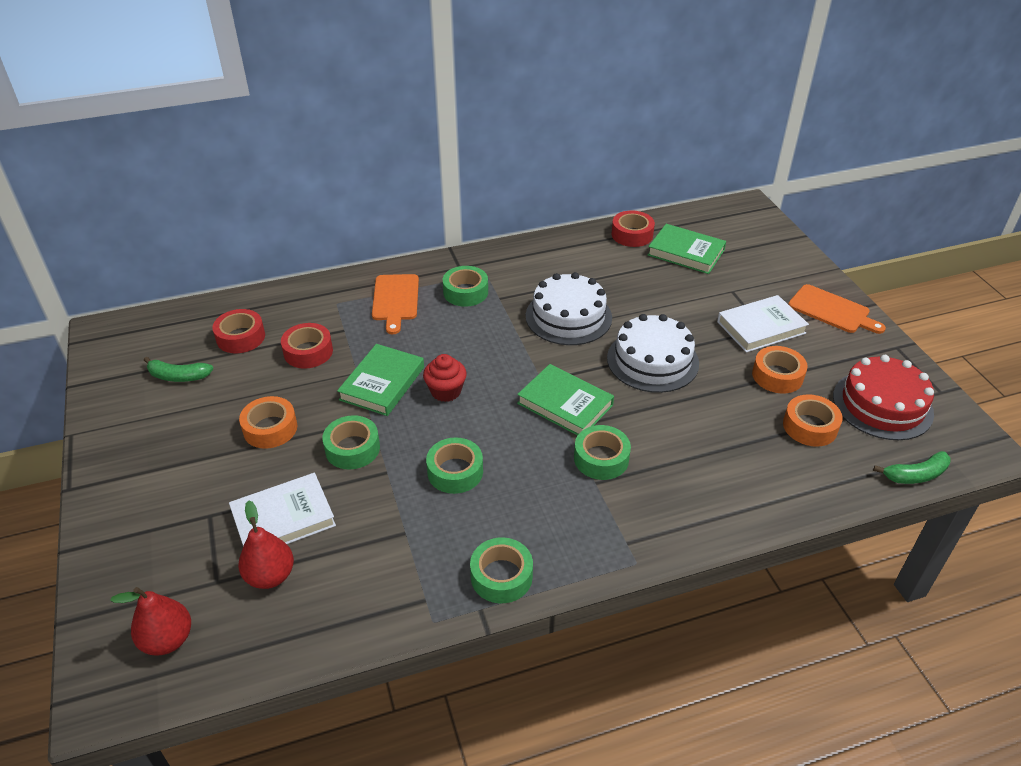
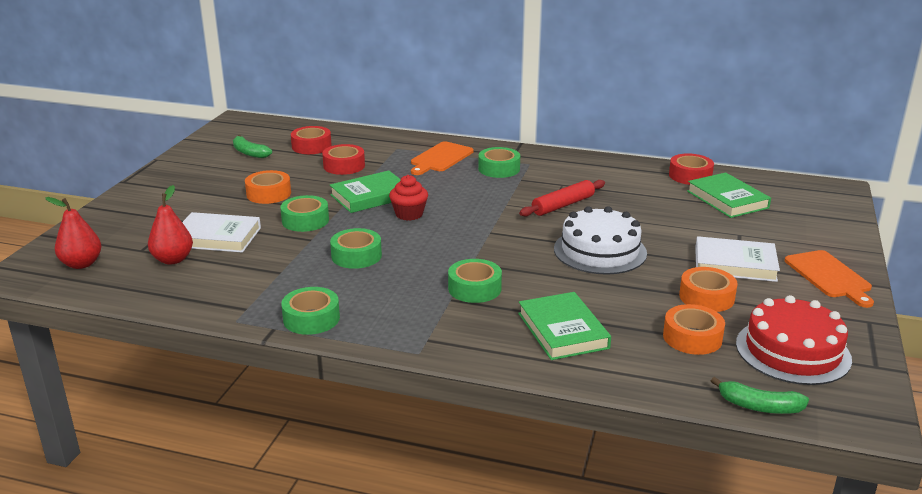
camera: 35 degrees right, 15 degrees down
green book [517,364,614,436] -> green book moved to [518,292,611,360]
white cake [526,272,612,345] -> red rolling pin [519,180,605,217]

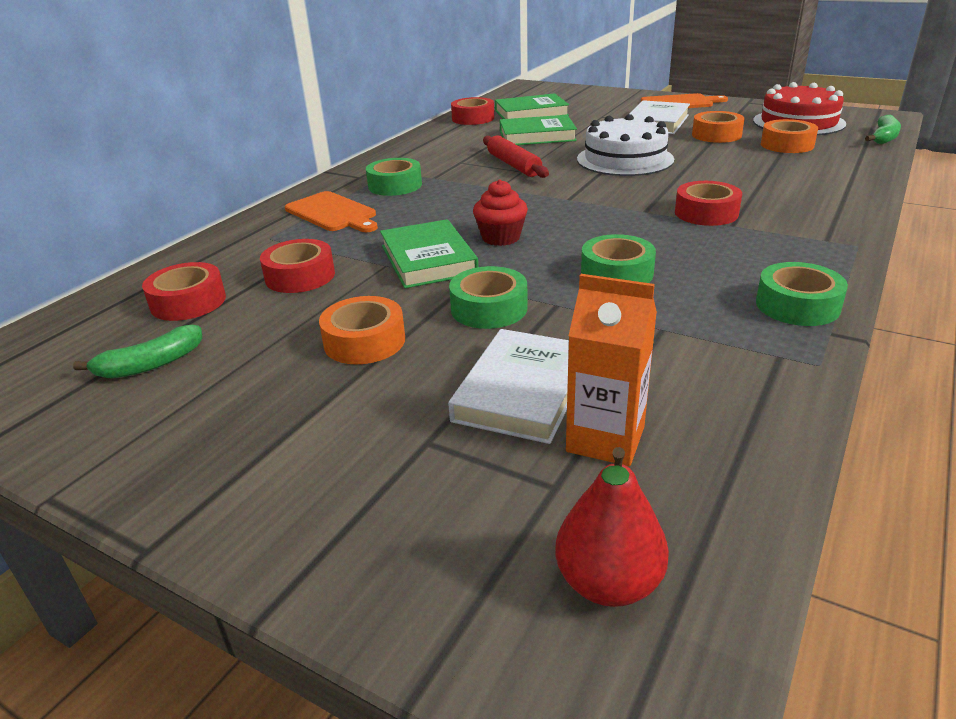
camera: 75 degrees left, 5 degrees up
red pear [148,185,193,265] -> orange carton [566,274,657,466]
green tape [448,259,502,303] -> red tape [675,181,742,226]
green book [518,292,611,360] -> green book moved to [500,115,577,145]

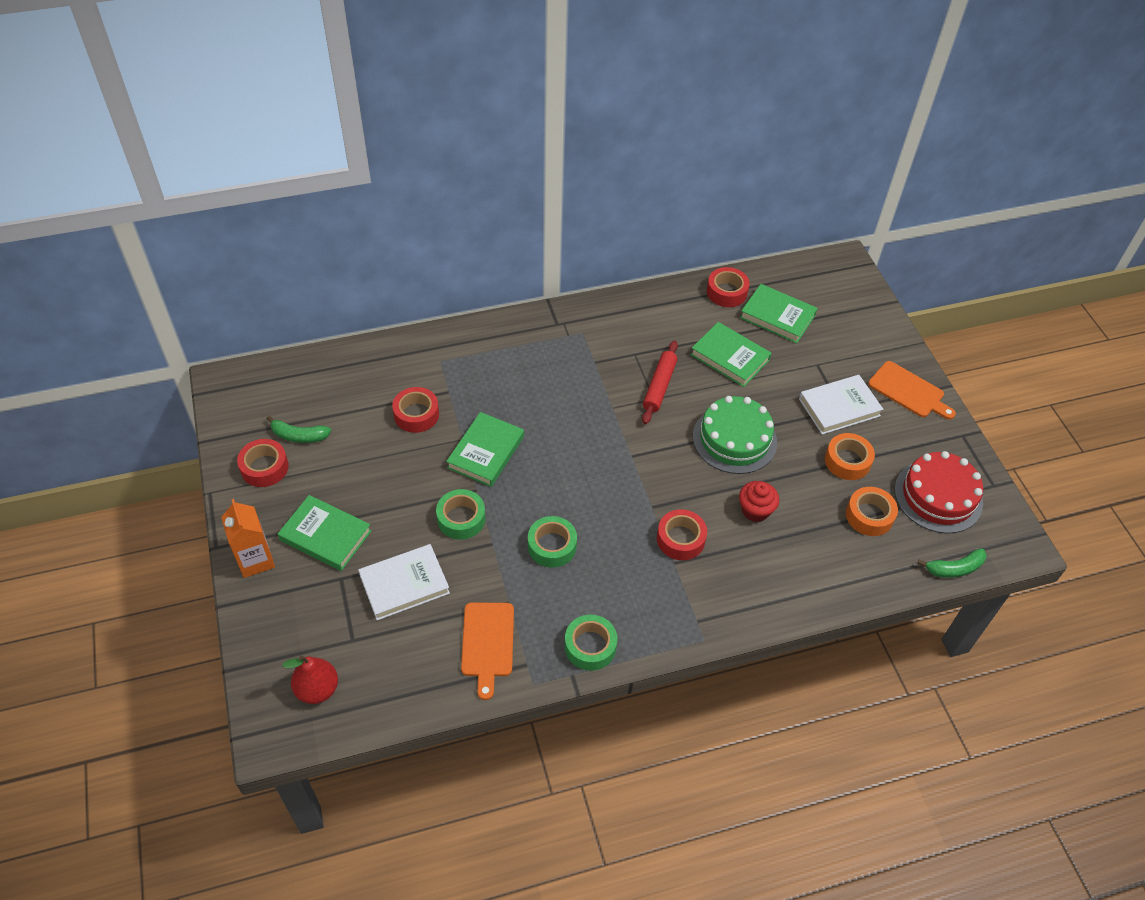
camera: 40 degrees right, 20 degrees up
red tape [142,262,226,321] -> red tape moved to [237,439,289,487]
orange cutting board [285,191,378,232] -> orange cutting board moved to [461,602,514,700]
orange tape [319,296,405,364] -> none
green tape [366,158,422,196] -> none
red cupcake [473,179,528,246] -> red cupcake moved to [739,481,779,522]
orange carton [566,274,657,466] -> orange carton moved to [221,499,275,578]
white cake [577,114,674,176] -> green cake [693,396,777,474]
none -> green book [278,495,372,571]

